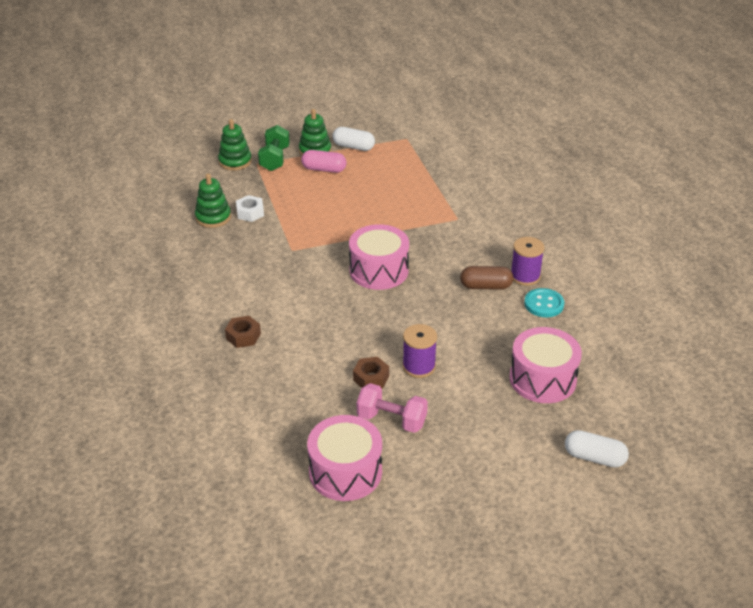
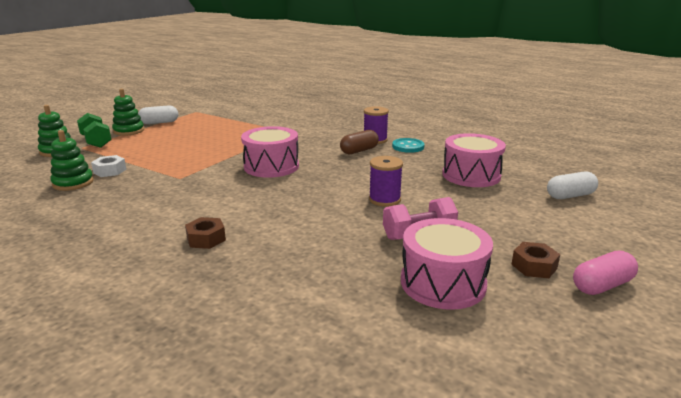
camera: 40 degrees left, 15 degrees down
pink capsule [301,150,347,173] -> pink capsule moved to [573,251,638,295]
brown nut [353,357,389,389] -> brown nut moved to [511,242,560,278]

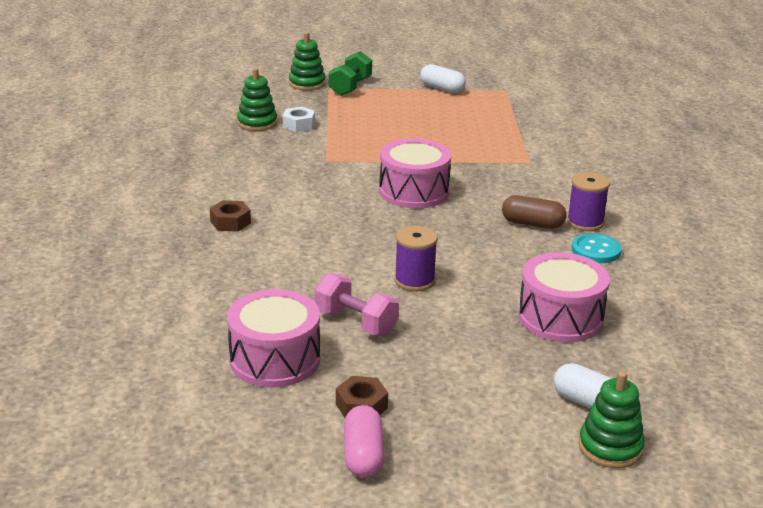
camera: 55 degrees right, 5 degrees up
green stacking toy [112,89,144,136] -> green stacking toy moved to [579,371,645,468]
pink capsule [573,251,638,295] -> pink capsule turned 60 degrees clockwise [344,405,385,478]

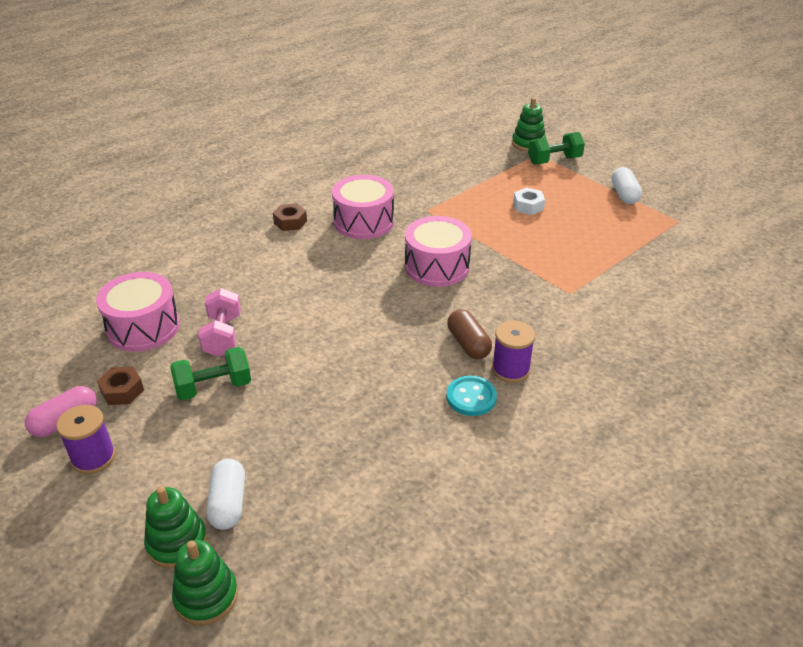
camera: 50 degrees right, 10 degrees up
green stacking toy [237,68,277,131] -> green stacking toy moved to [172,540,238,625]
white nut [283,107,315,132] -> white nut moved to [513,187,545,215]
purple spool [395,226,438,291] -> purple spool moved to [56,405,116,474]
pink drum [518,252,610,342] -> pink drum moved to [332,175,394,239]
none -> green dumbbell [170,347,251,400]

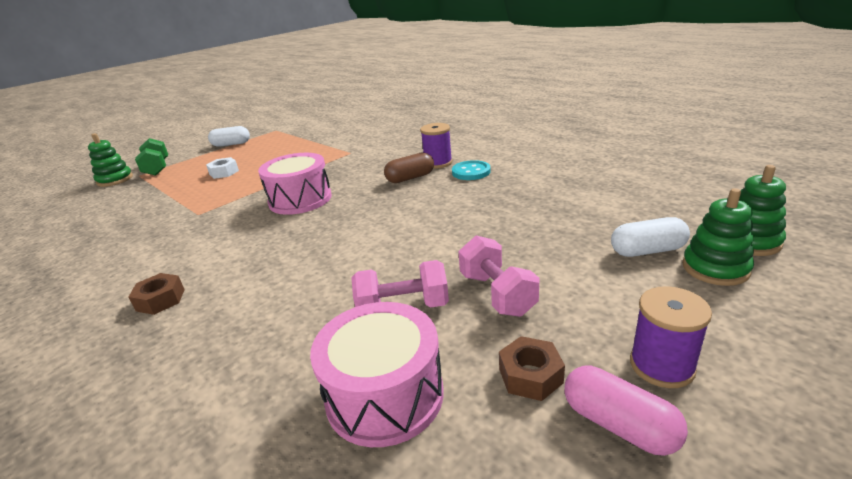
camera: 90 degrees left, 10 degrees down
green dumbbell [170,347,251,400] -> pink dumbbell [458,235,539,317]
pink drum [332,175,394,239] -> none

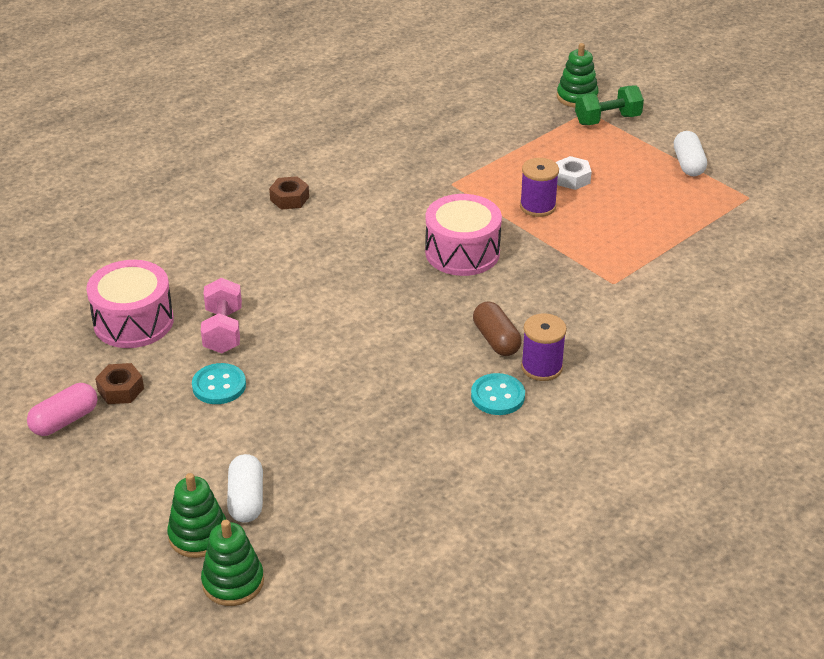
camera: 90 degrees right, 10 degrees up
pink dumbbell [458,235,539,317] -> turquoise button [192,363,246,404]
purple spool [630,286,712,388] -> purple spool moved to [520,158,559,217]

